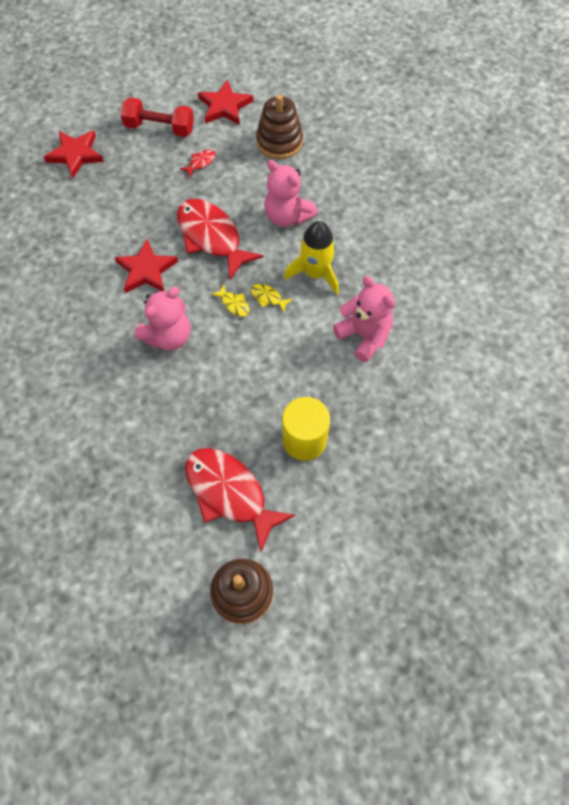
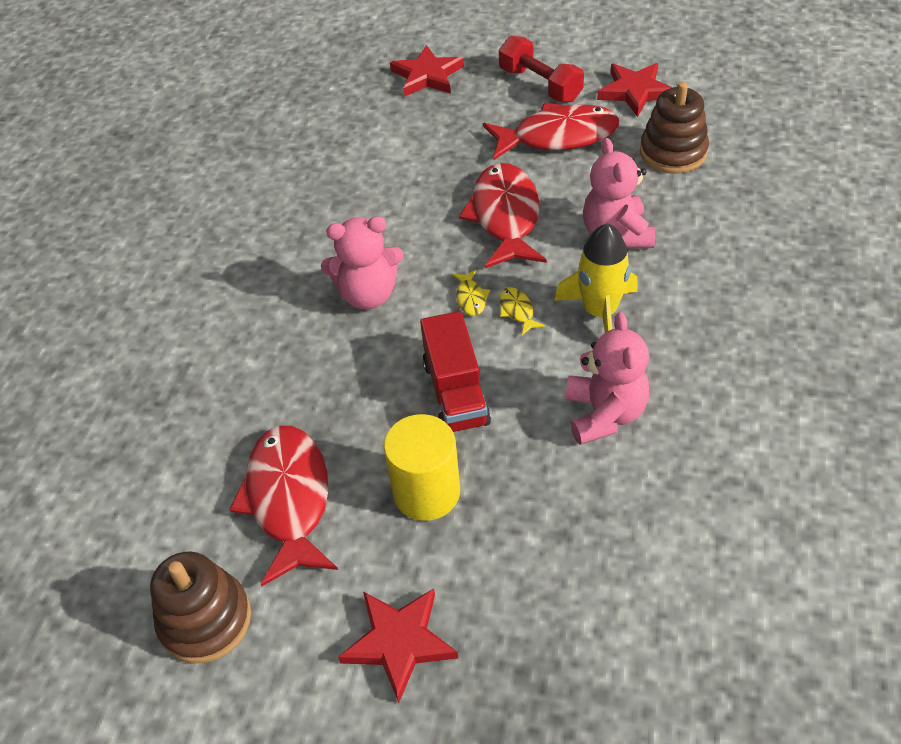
camera: 40 degrees right, 15 degrees down
red star [114,239,178,293] -> red star moved to [338,588,458,703]
red fish [180,149,216,177] -> red fish [483,103,619,160], size x2.48
none -> red truck [420,311,491,432]

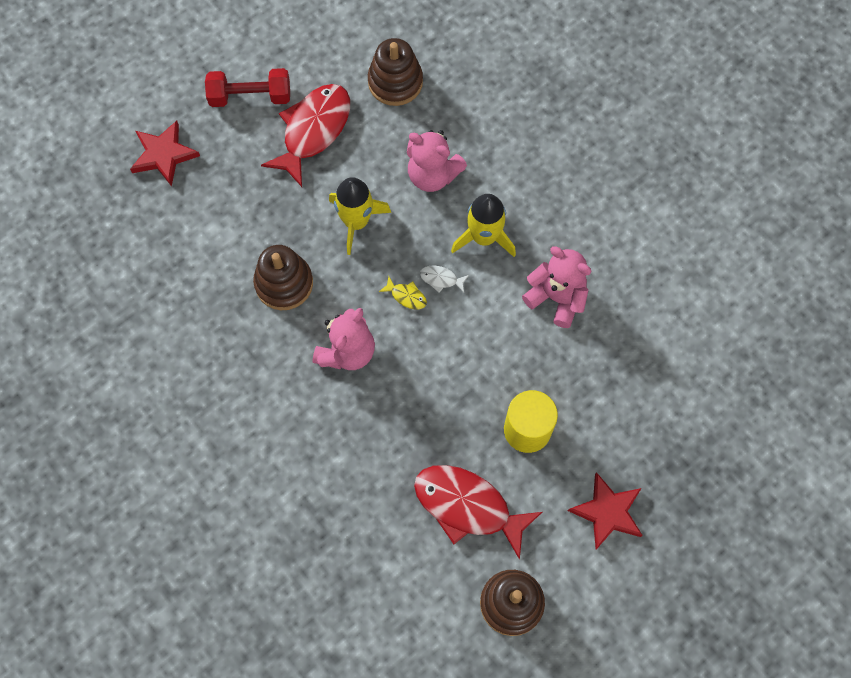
camera: 55 degrees left, 20 degrees up
red truck [420,311,491,432] -> none
red fish [459,163,547,268] -> yellow rocket [329,177,391,255]
yellow fish [499,287,545,335] -> white fish [420,266,469,293]
red star [597,63,673,117] -> none
none -> brown stacking toy [253,245,313,310]

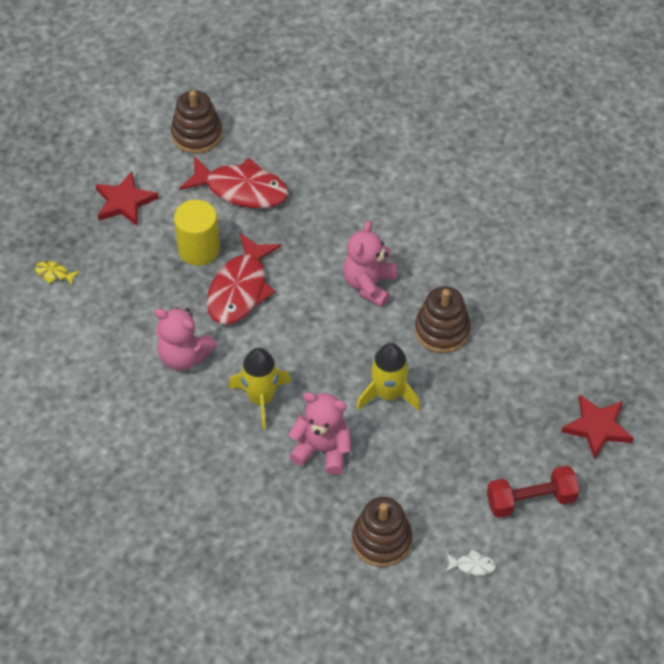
camera: 170 degrees right, 15 degrees down
red fish [261,84,350,187] -> red fish moved to [207,232,282,324]
yellow fish [379,276,427,309] -> yellow fish moved to [35,261,80,285]
white fish [420,266,469,293] -> white fish moved to [446,549,496,575]

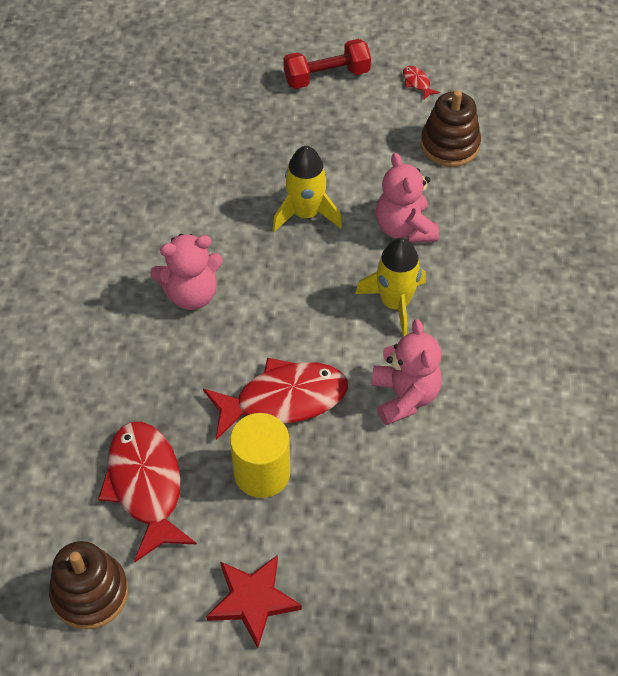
camera: 125 degrees left, 0 degrees up
yellow fish [35,261,80,285] -> none
brown stacking toy [415,286,471,353] -> none
white fish [446,549,496,575] -> red fish [403,66,440,100]
red dumbbell [487,466,579,518] -> red dumbbell turned 60 degrees counterclockwise [284,39,371,89]
red star [561,395,634,460] -> none

